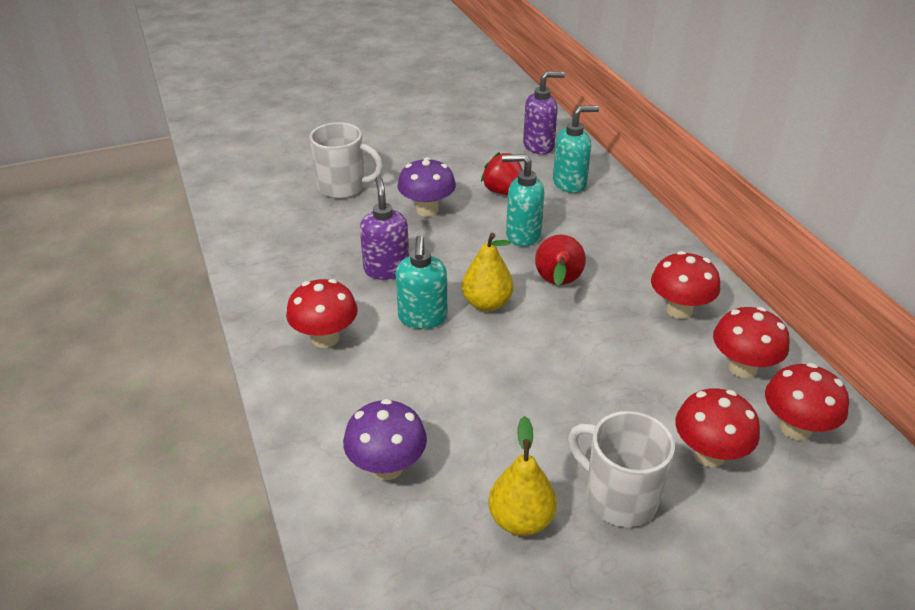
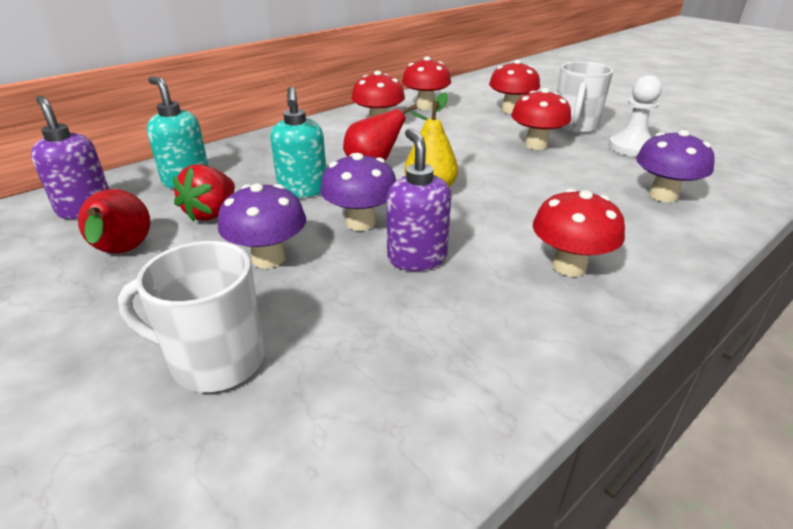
camera: 110 degrees left, 5 degrees down
white mug [310,122,383,199] -> white mug turned 75 degrees counterclockwise [118,241,265,392]
purple soap dispenser [360,176,409,280] -> purple soap dispenser turned 105 degrees clockwise [387,128,451,271]
turquoise soap dispenser [395,235,447,329] -> none
yellow pear [488,416,557,536] -> white pawn [608,75,662,157]
red mushroom [765,363,849,440] -> red mushroom moved to [511,88,571,150]
none -> red pear [78,189,150,253]
none -> purple mushroom [320,153,396,231]

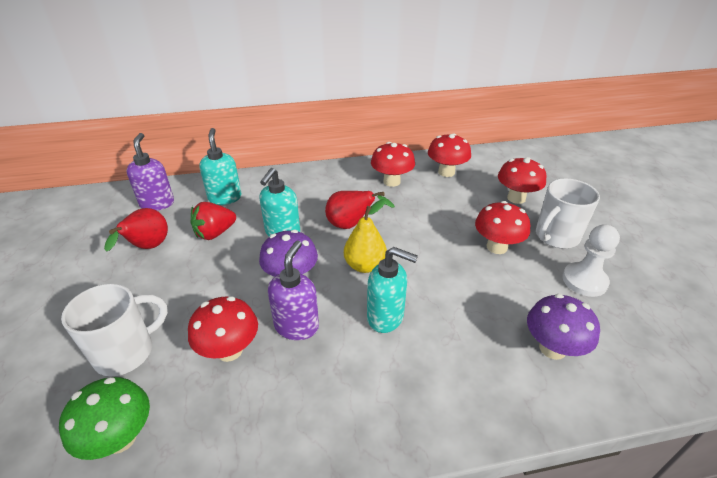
camera: 30 degrees right, 5 degrees up
white mug [118,241,265,392] -> white mug turned 105 degrees clockwise [61,284,168,376]
purple mushroom [218,183,306,268] -> none
red mushroom [533,189,625,277] -> red mushroom moved to [188,296,258,362]
none -> green mushroom [59,377,150,460]
none -> turquoise soap dispenser [367,247,418,333]

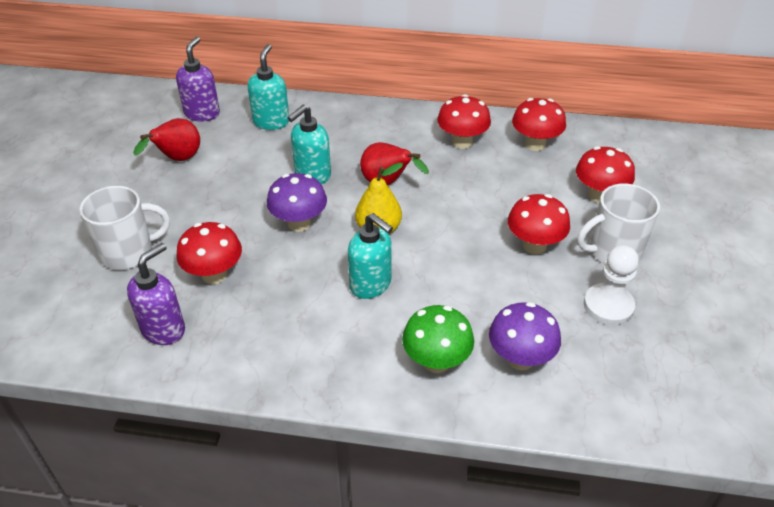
camera: 20 degrees right, 5 degrees up
green mushroom [59,377,150,460] -> green mushroom moved to [402,305,474,373]
red strawberry [191,202,236,240] -> none
purple soap dispenser [268,241,319,340] -> purple soap dispenser moved to [127,243,185,345]

